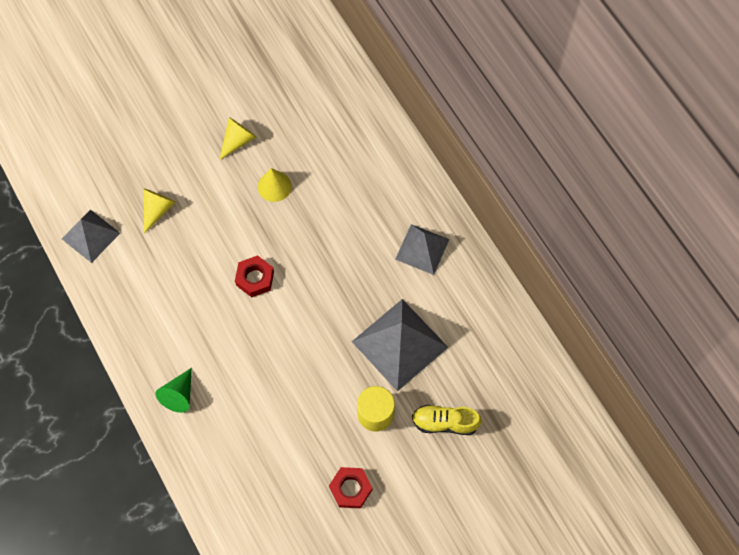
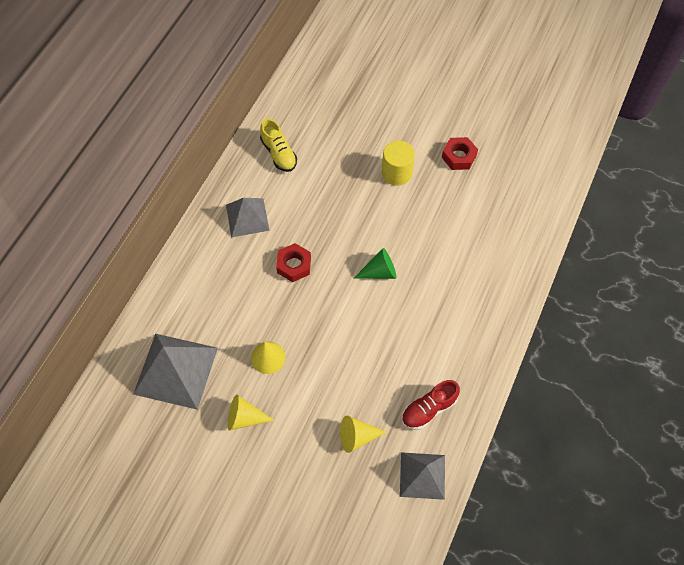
camera: 125 degrees left, 5 degrees down
green cone [156,368,192,413] -> green cone moved to [354,248,396,279]
red nut [235,255,274,297] -> red nut moved to [276,243,311,282]
grey pyramid [352,299,448,391] -> grey pyramid moved to [133,334,218,410]
yellow shoe [412,405,482,435] -> yellow shoe moved to [260,118,297,172]
none -> red shoe [402,380,460,430]

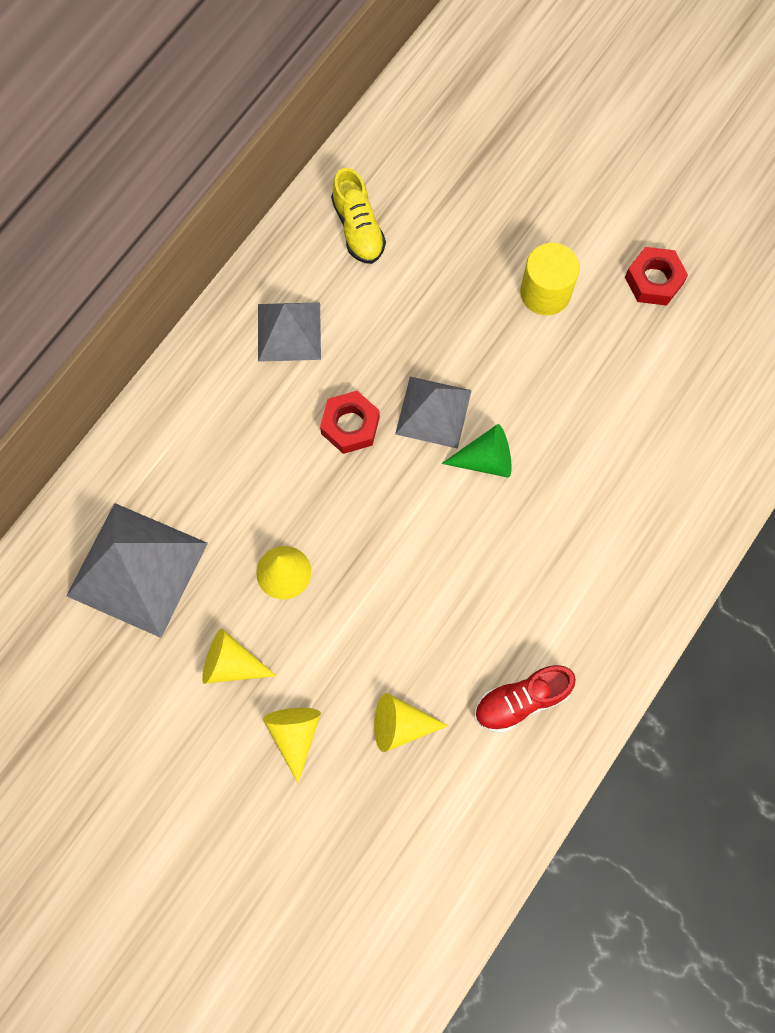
camera: 10 degrees right, 10 degrees up
grey pyramid [400,452,445,500] -> grey pyramid moved to [395,377,472,449]
none -> yellow cone [263,708,321,783]

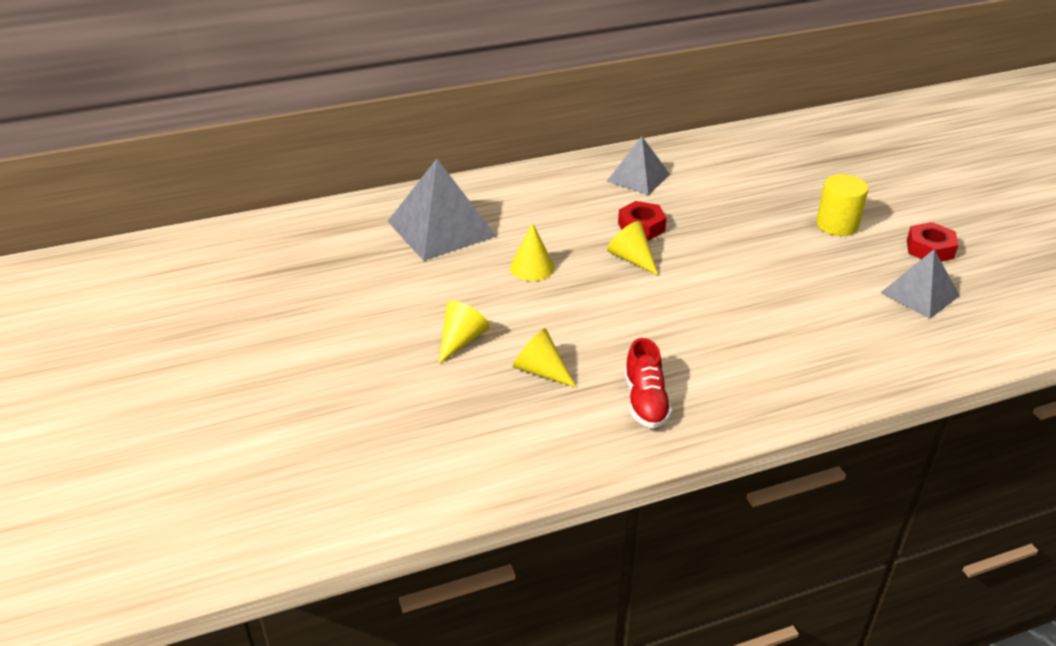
camera: 35 degrees right, 35 degrees down
yellow cone [202,629,276,684] -> yellow cone moved to [607,221,658,275]
yellow shoe [331,168,386,264] -> none
grey pyramid [395,377,472,449] -> grey pyramid moved to [881,250,960,319]
green cone [442,424,511,478] -> none
red shoe [475,665,576,733] -> red shoe turned 105 degrees counterclockwise [624,338,672,428]

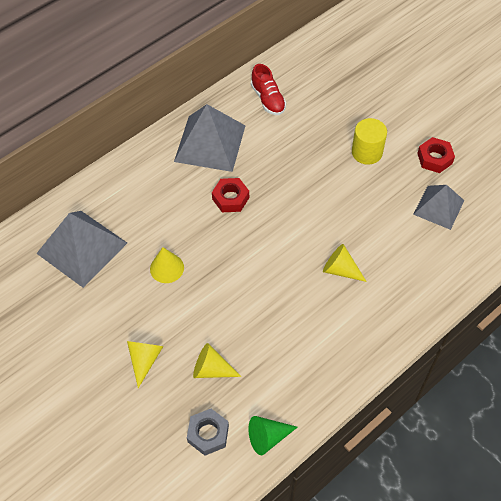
camera: 20 degrees left, 20 degrees up
grey pyramid [606,137,670,195] -> grey pyramid [174,104,246,172], size x1.59
yellow cone [607,221,658,275] -> yellow cone moved to [323,244,367,282]
red shoe [624,338,672,428] -> red shoe moved to [251,64,286,115]
none -> grey nut [187,409,229,456]
none -> green cone [248,416,298,455]

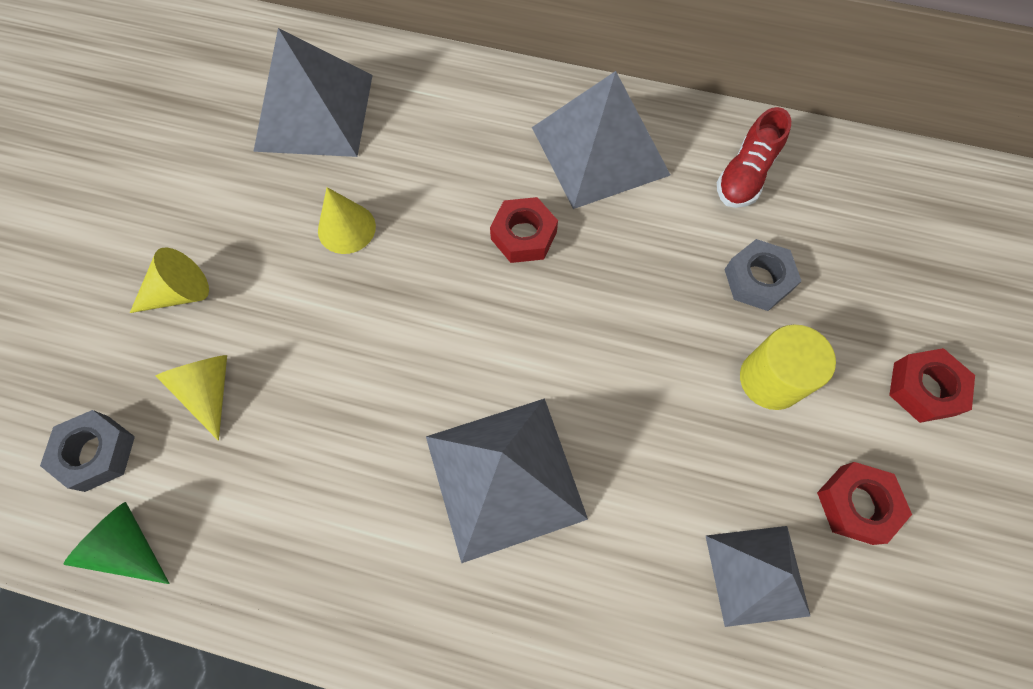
camera: 55 degrees right, 10 degrees up
yellow cone [323,244,367,282] -> grey pyramid [426,398,588,563]
none -> grey nut [724,239,801,311]
none -> red nut [889,348,975,423]

